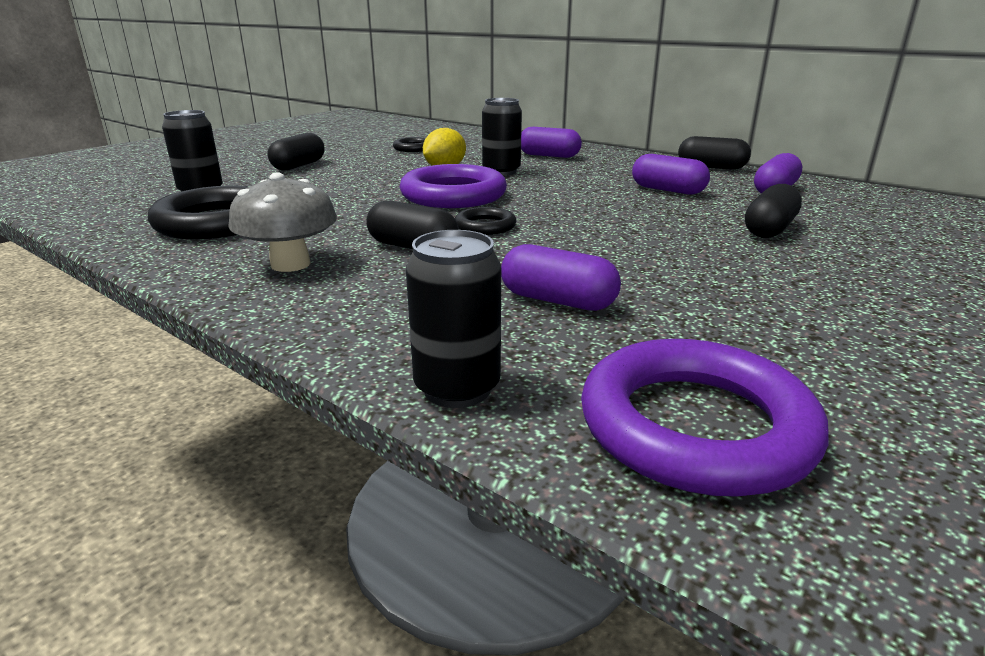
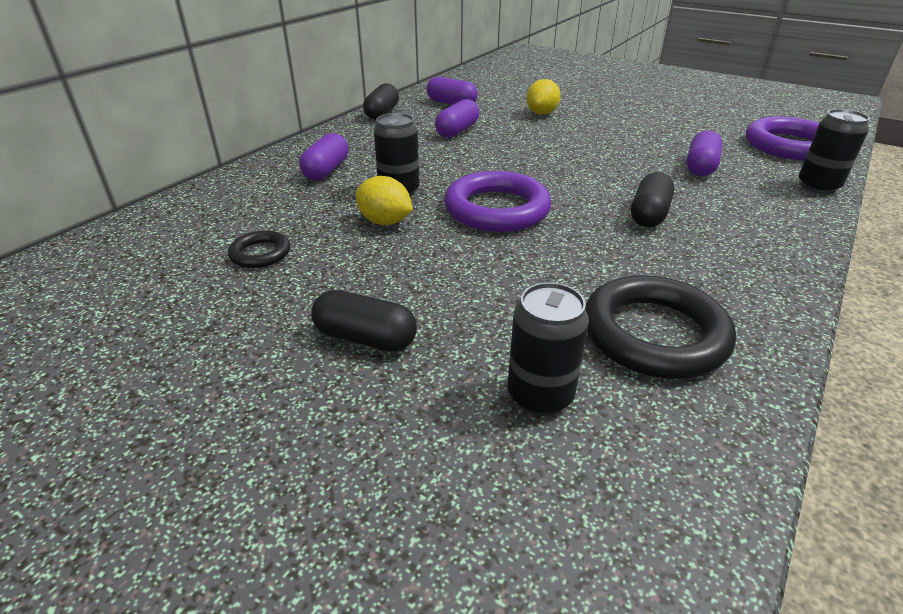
camera: 95 degrees left, 10 degrees up
grey mushroom [228,172,337,272] -> none
black ring [455,207,516,235] -> none
black capsule [745,184,802,238] -> yellow lemon [527,79,561,115]

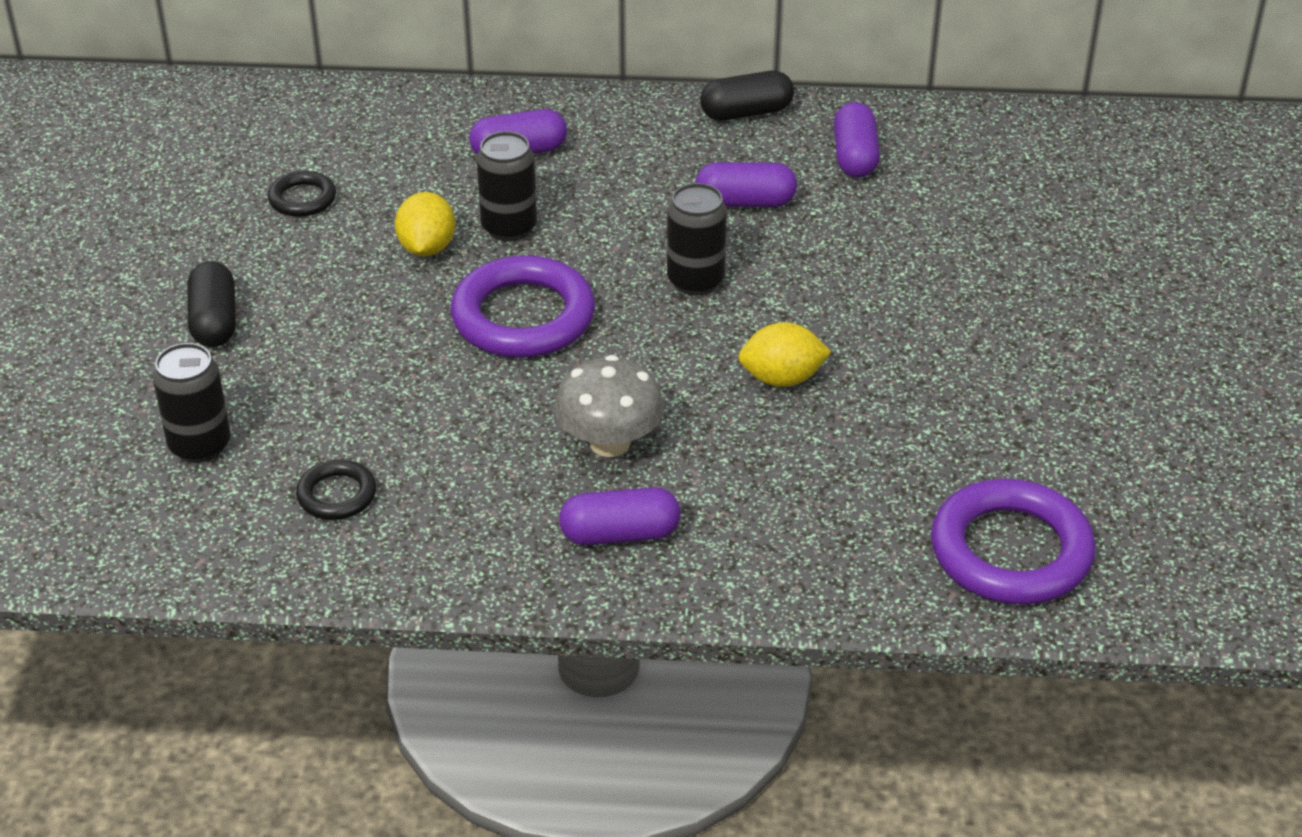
camera: 60 degrees right, 5 degrees up
yellow lemon [527,79,561,115] -> yellow lemon moved to [738,322,831,387]
black ring [585,275,736,379] -> black ring [296,460,376,520], size x0.50
black capsule [631,172,674,227] -> grey mushroom [555,355,664,457]
purple capsule [687,130,722,176] -> purple capsule moved to [559,487,681,545]
black can [799,109,870,194] -> black can moved to [667,183,727,296]

